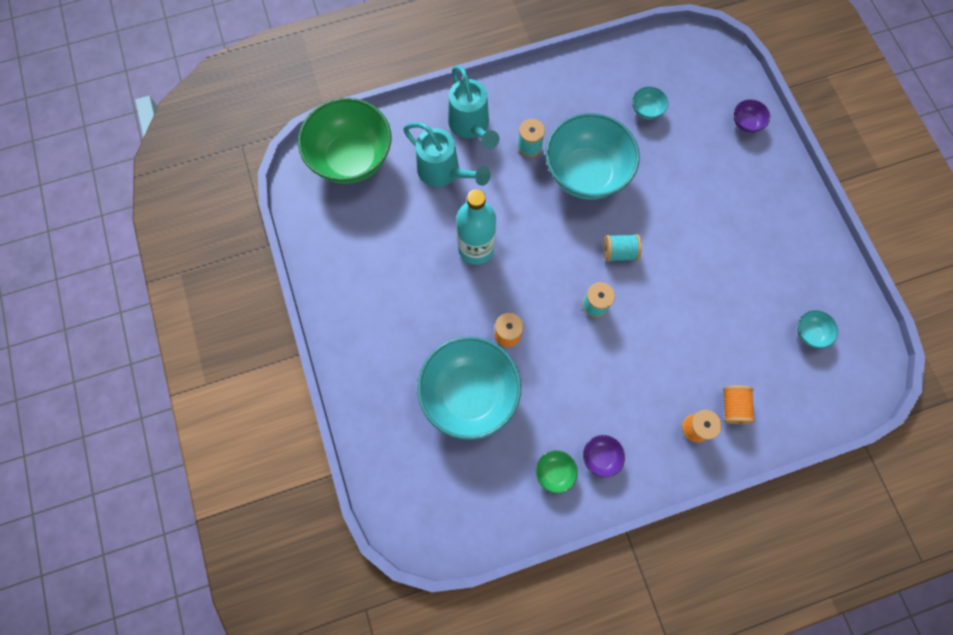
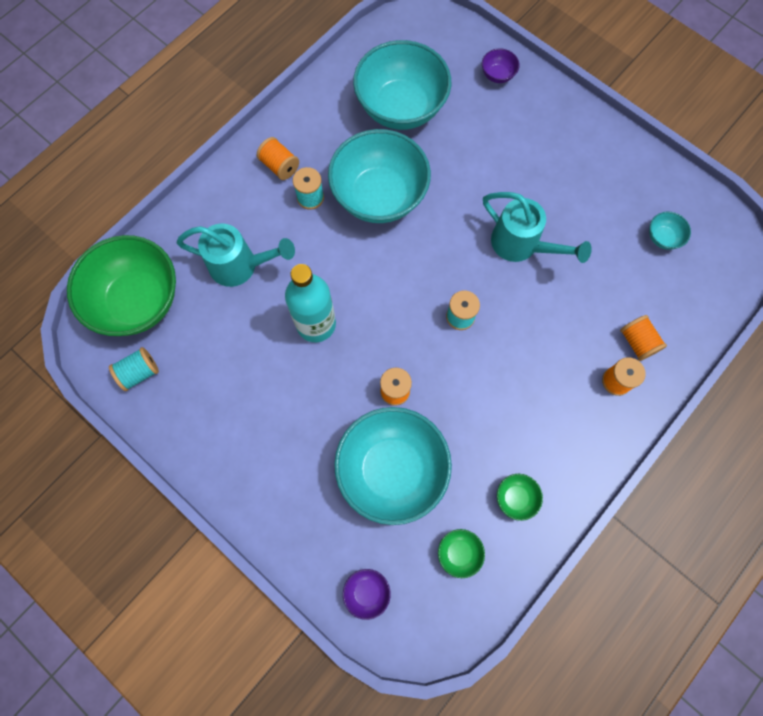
camera: 30 degrees left, 0 degrees up
turquoise watering can [448,65,499,149] -> turquoise watering can moved to [483,192,592,263]
purple bowl [583,435,625,478] -> purple bowl moved to [343,569,391,620]
turquoise spool [603,234,642,262] -> turquoise spool moved to [109,347,159,391]
turquoise bowl [632,86,668,120] -> turquoise bowl [353,40,451,130], size x2.47
none -> orange spool [257,137,299,180]
none -> green bowl [438,529,485,578]

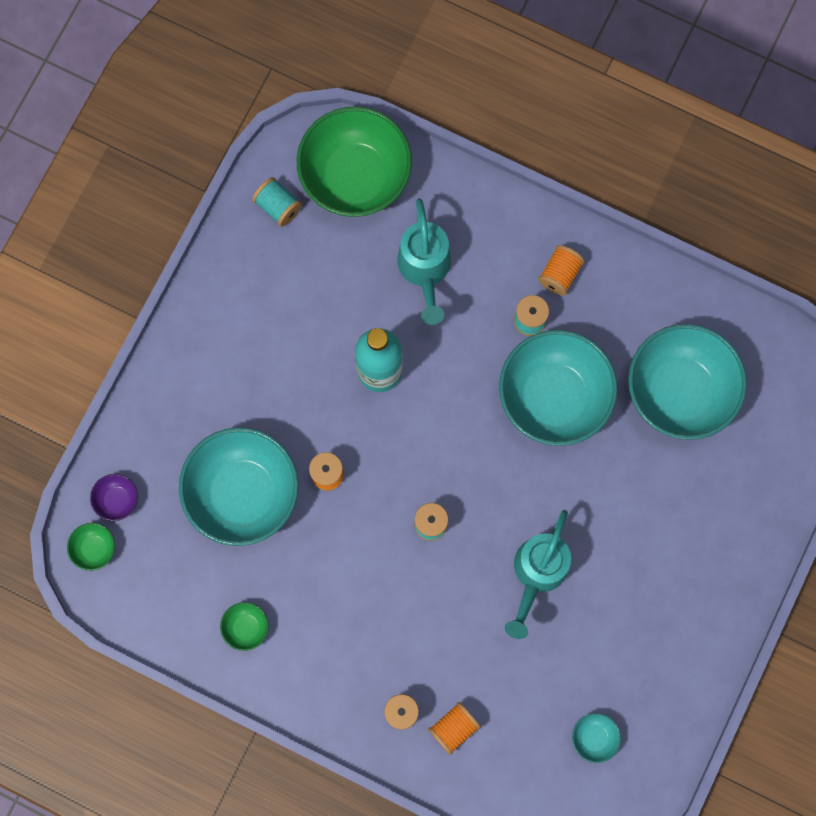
camera: 75 degrees right, 5 degrees up
green bowl [438,529,485,578] -> green bowl moved to [67,523,115,571]
purple bowl [482,48,519,83] -> none

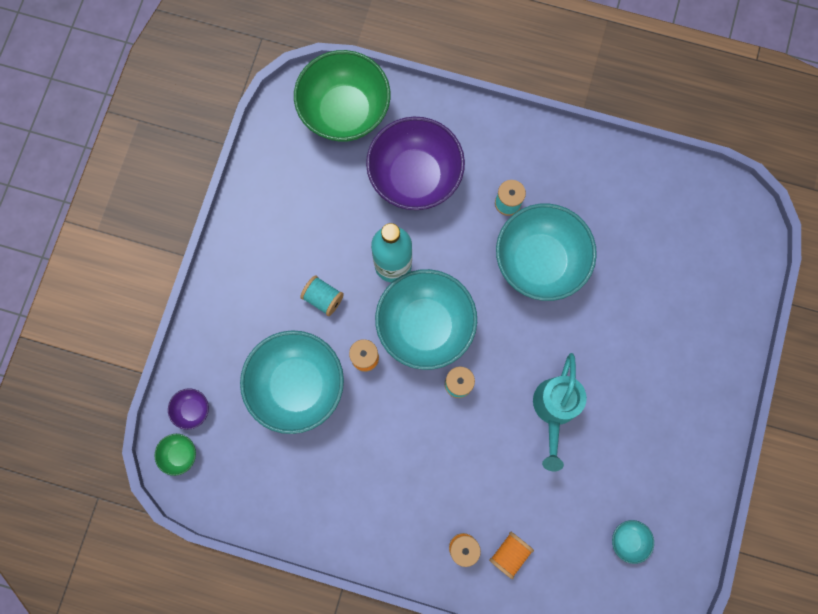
camera: 10 degrees left, 0 degrees up
green bowl [220,602,269,651] -> none
turquoise spool [252,177,302,227] -> turquoise spool moved to [300,275,344,316]
turquoise watering can [397,198,451,325] -> purple bowl [366,117,465,210]
orange spool [538,245,585,296] -> none
turquoise bowl [628,324,747,440] -> turquoise bowl moved to [375,269,477,370]

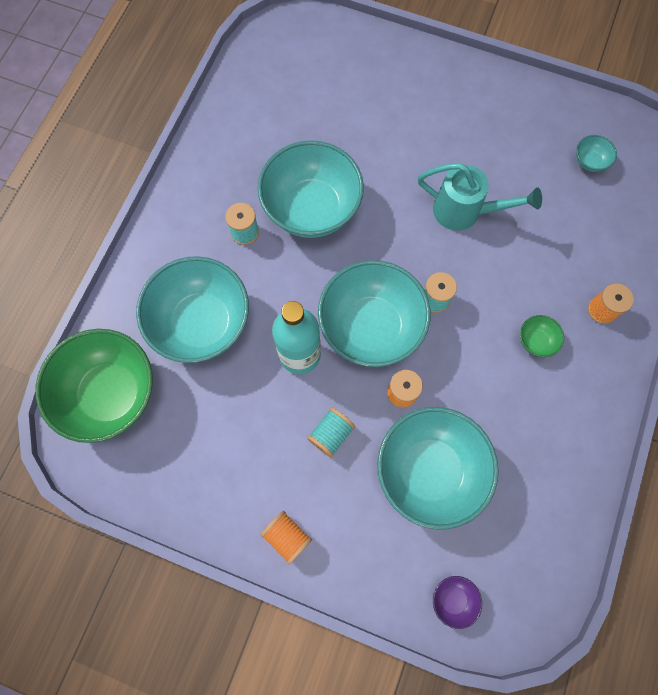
camera: 85 degrees left, 5 degrees down
green bowl [155,434,196,476] -> green bowl moved to [520,315,564,357]
purple bowl [366,117,465,210] -> turquoise bowl [136,256,249,363]
orange spool [489,532,534,579] -> orange spool moved to [260,511,312,565]

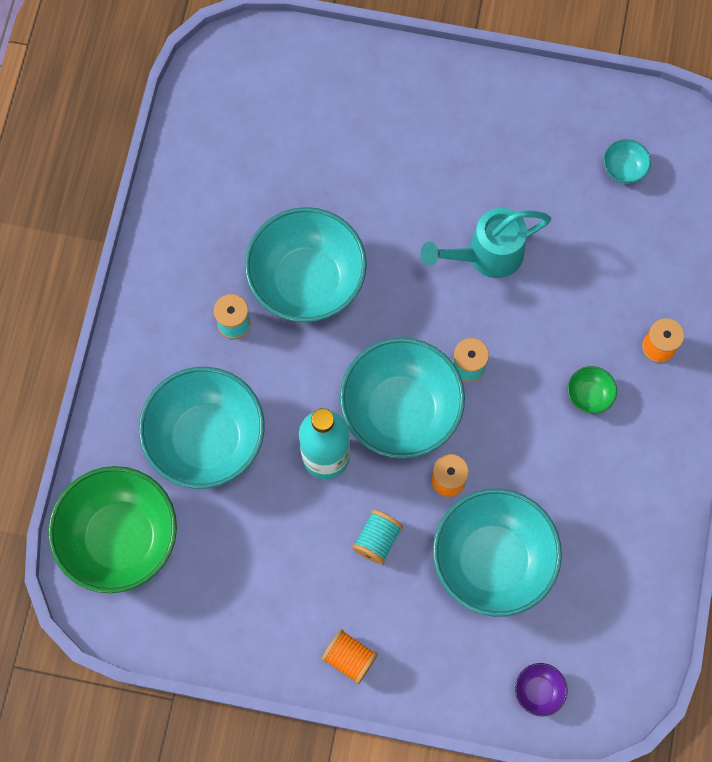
camera: 10 degrees left, 0 degrees up
turquoise watering can [418,163,542,231] -> turquoise watering can turned 150 degrees clockwise [421,208,551,278]

